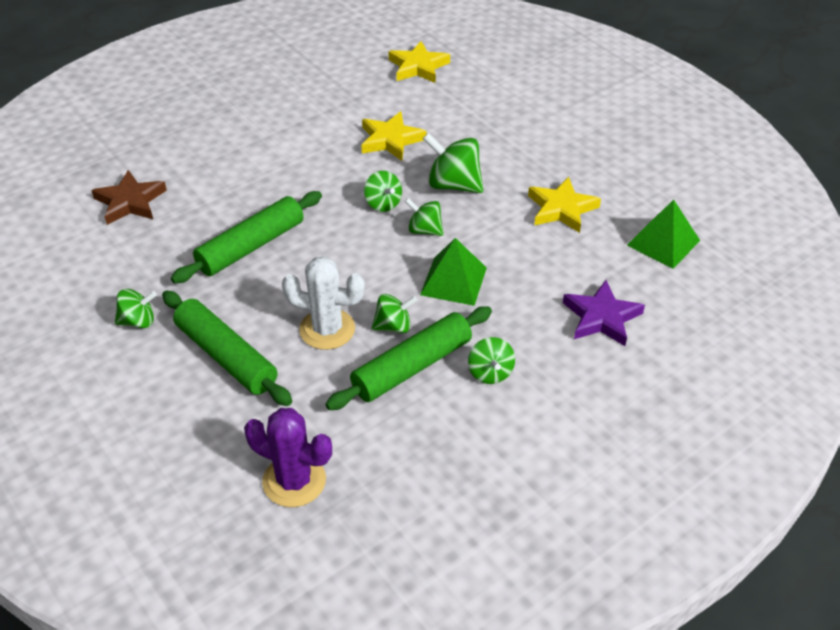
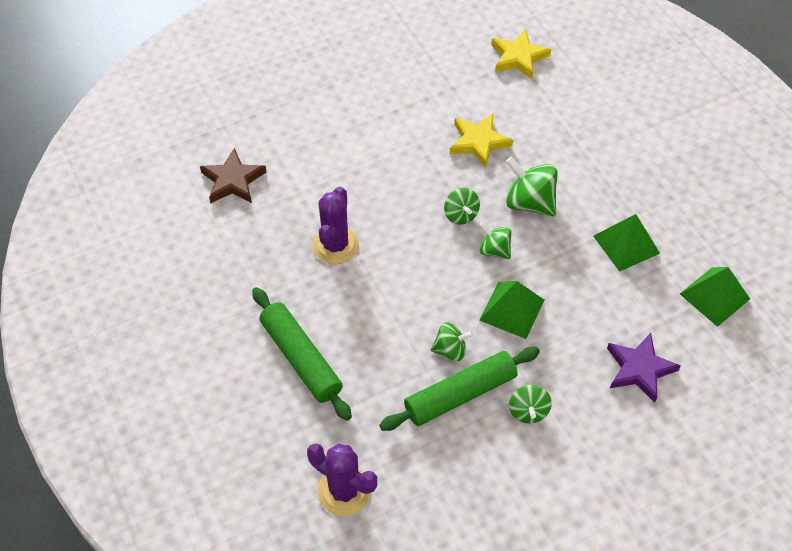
camera: 10 degrees right, 10 degrees up
green spinning top [115,289,157,328] -> none
green rolling pin [171,191,322,283] -> purple cactus [312,187,359,264]
white cactus [282,256,365,350] -> none
yellow star [528,177,601,233] -> green pyramid [593,214,660,272]

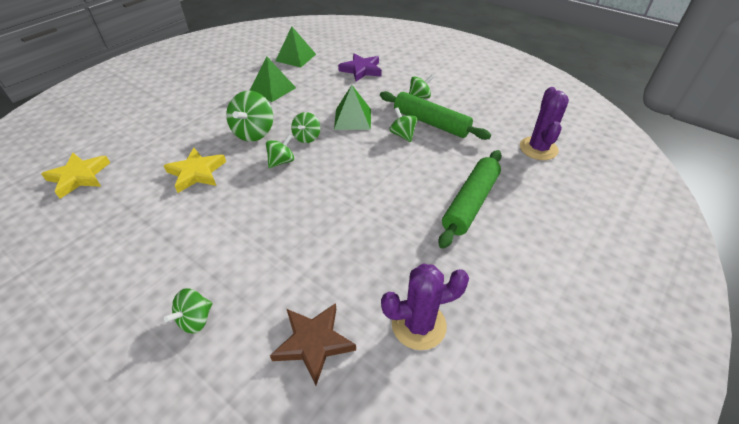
camera: 115 degrees left, 10 degrees down
purple cactus [312,187,359,264] -> purple cactus moved to [381,264,469,350]
none -> green spinning top [164,288,213,333]

